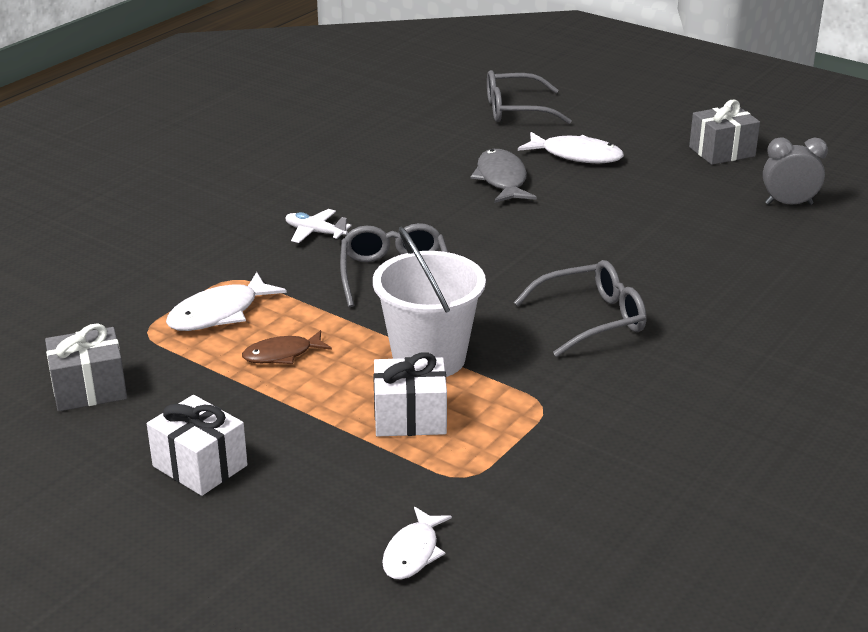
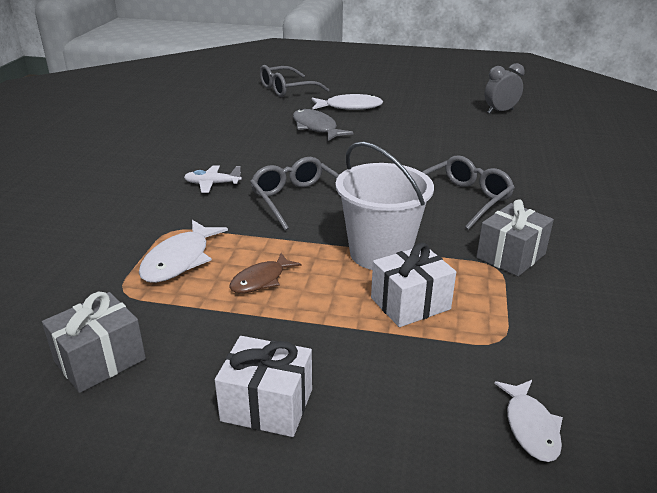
camera: 25 degrees left, 0 degrees up
grey gift [689,100,760,165] -> grey gift moved to [476,199,554,276]

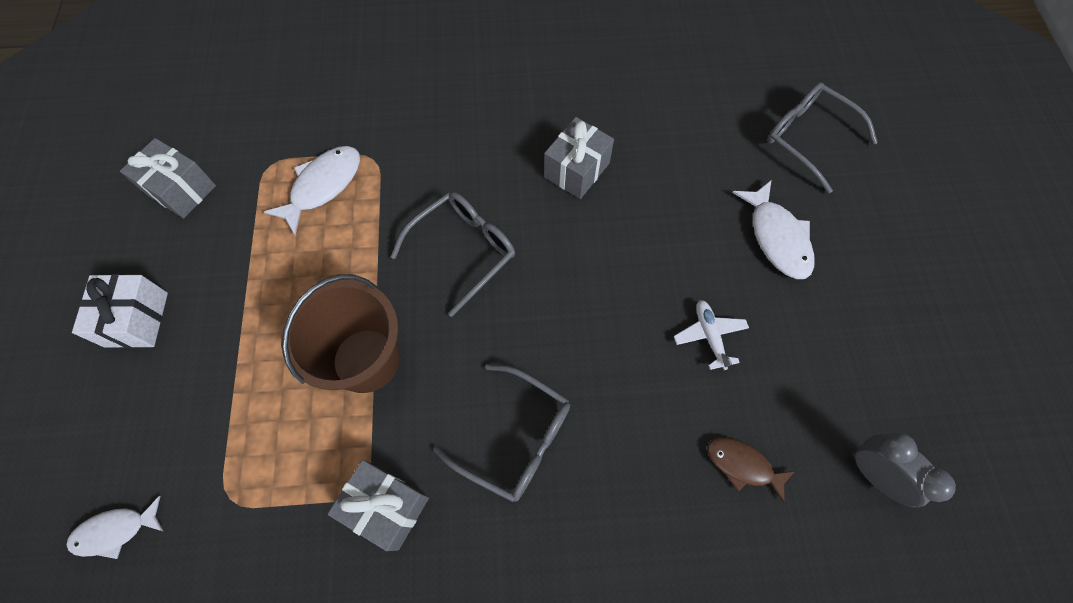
camera: 75 degrees right, 35 degrees up
white fish [139,220,228,283] -> white fish turned 120 degrees clockwise [264,146,360,235]
white plane [184,165,242,193] -> white plane moved to [674,300,749,370]
brown fish [229,253,302,293] -> brown fish moved to [707,437,795,503]
grey fish [293,109,353,141] -> none
white bucket [336,141,434,270] -> brown bucket [281,274,399,393]
white gift [371,243,456,327] -> none
none -> grey gift [544,117,614,199]

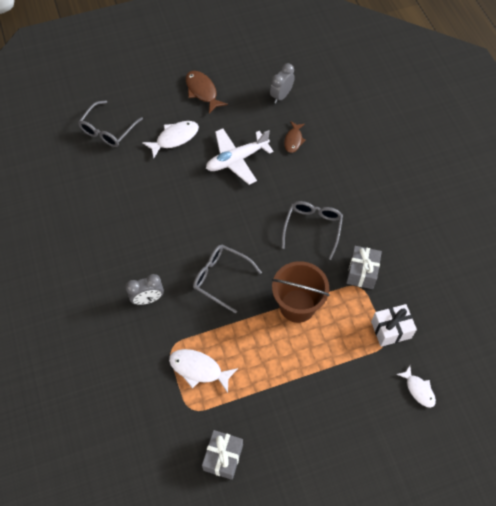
camera: 105 degrees left, 5 degrees down
white gift [72,274,168,348] -> white gift moved to [371,304,417,347]
grey gift [544,117,614,199] -> none
white plane [674,300,749,370] -> white plane [206,128,274,185], size x1.94
none -> grey clock [126,274,164,305]
none -> brown fish [186,71,228,114]

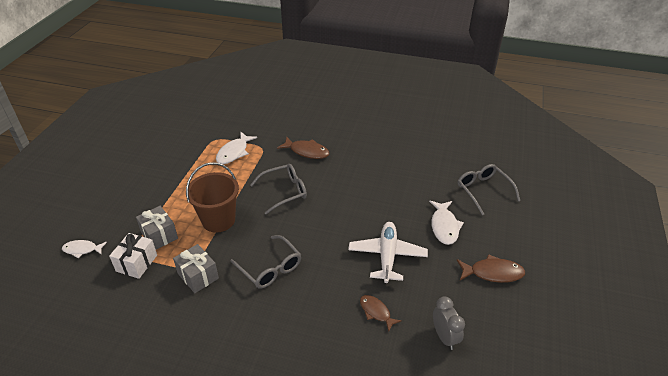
camera: 125 degrees right, 20 degrees down
grey clock [126,274,164,305] -> brown fish [277,137,330,159]
white fish [169,349,238,393] -> white fish turned 150 degrees clockwise [216,132,257,164]
grey gift [202,430,243,480] -> grey gift moved to [136,206,178,249]

